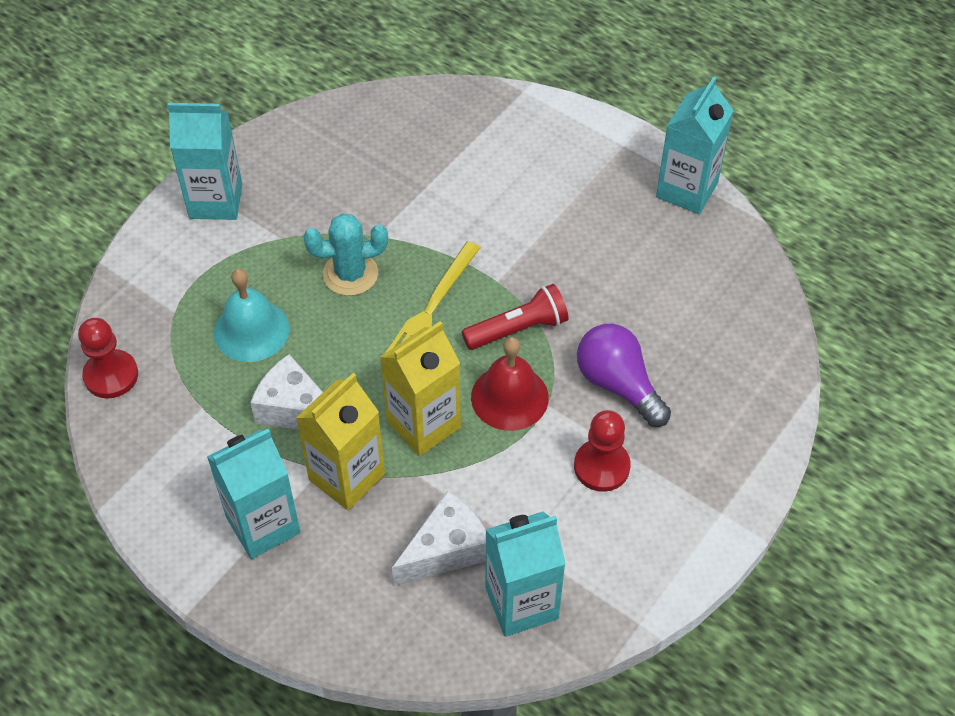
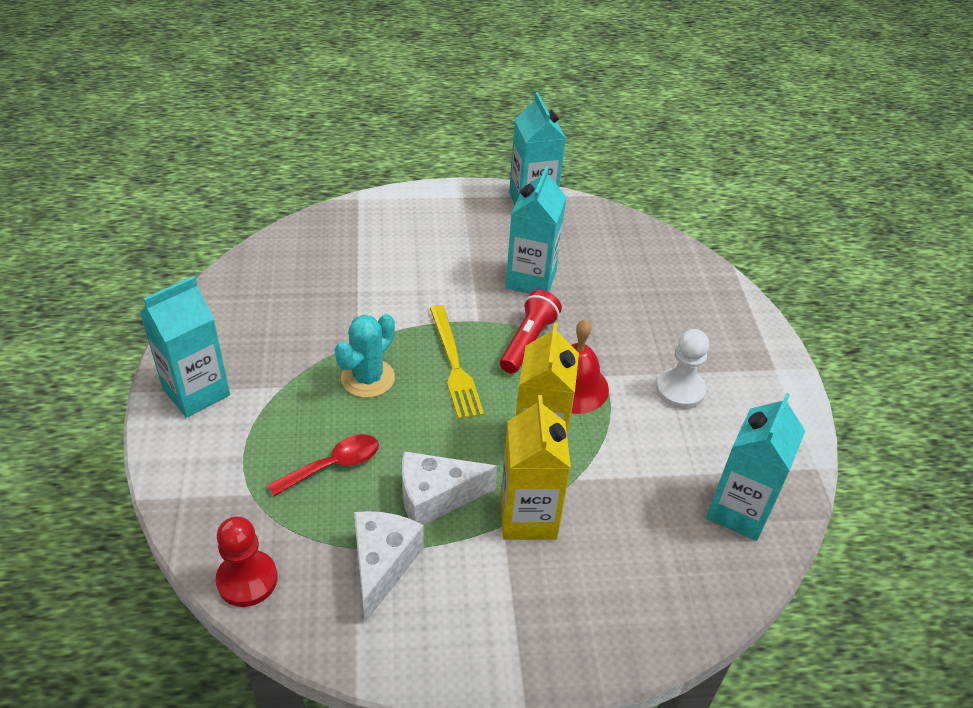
camera: 45 degrees left, 10 degrees down
turquoise carton [207,429,301,559] -> turquoise carton moved to [505,166,566,294]
turquoise bell [214,269,289,362] -> red spoon [268,434,379,496]
white cheese [392,491,486,586] -> white cheese moved to [354,511,424,622]
red pawn [574,410,631,492] -> white pawn [656,329,709,409]
purple light bulb [577,324,671,427] -> none

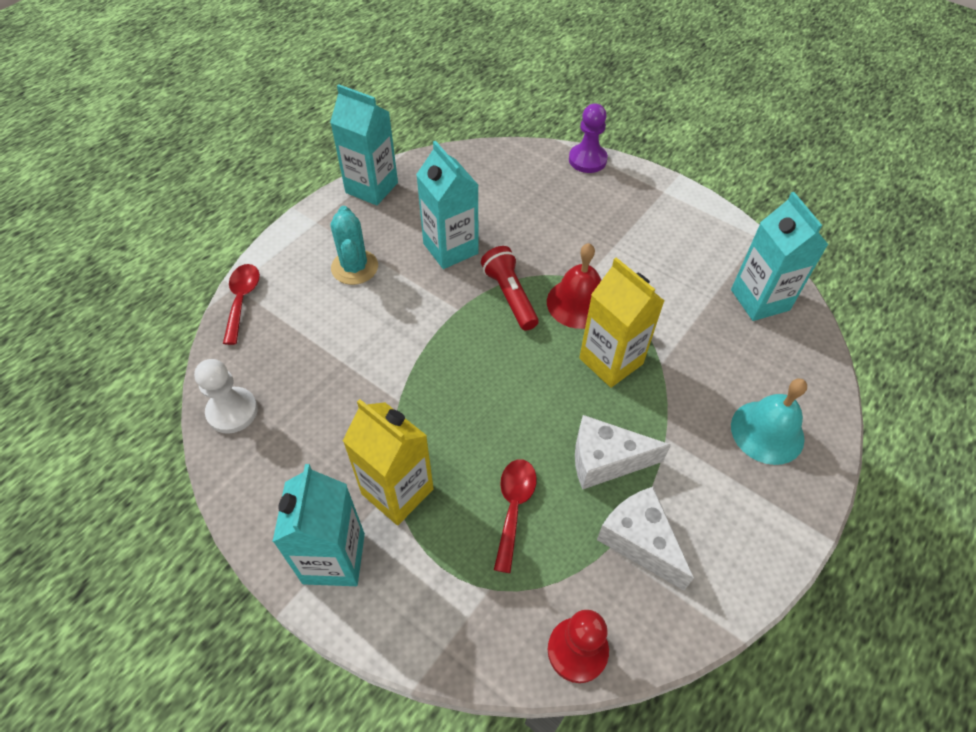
camera: 45 degrees left, 10 degrees up
turquoise cactus [334,314,395,398] -> turquoise cactus moved to [331,206,378,285]
white cheese [402,451,497,525] -> white cheese turned 60 degrees clockwise [575,415,671,490]
yellow fork [430,305,484,420] -> none
yellow carton [500,395,571,540] -> yellow carton moved to [343,399,434,525]
white pawn [656,329,709,409] -> white pawn moved to [194,359,258,434]
none -> red spoon [223,264,260,345]
none -> purple pawn [569,104,608,173]
none -> turquoise bell [731,379,807,465]

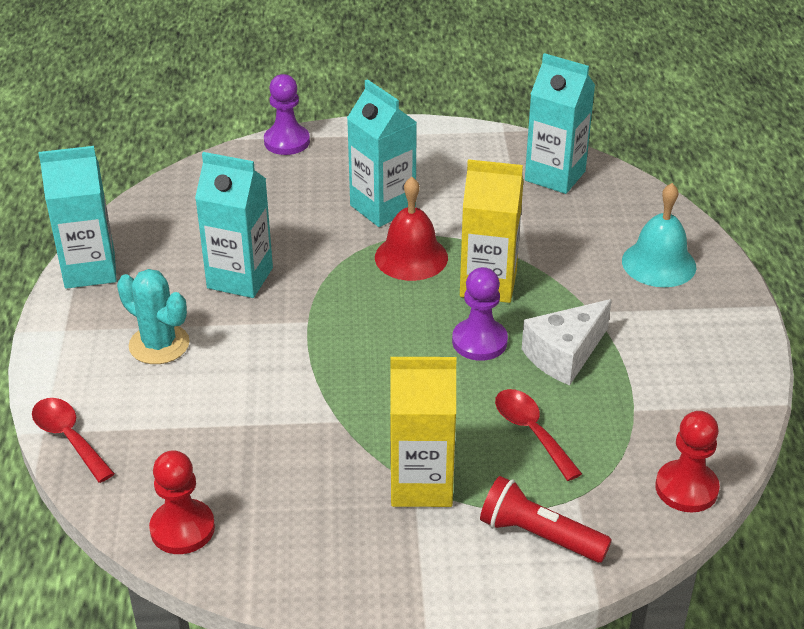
camera: 40 degrees left, 15 degrees down
white pawn [194,359,258,434] -> red pawn [149,450,215,554]
turquoise carton [272,464,365,586] -> turquoise carton moved to [347,79,417,227]
red flashlight [481,246,539,331] -> red flashlight moved to [480,476,612,563]
white cheese [597,487,694,591] -> none
none -> purple pawn [452,267,508,361]

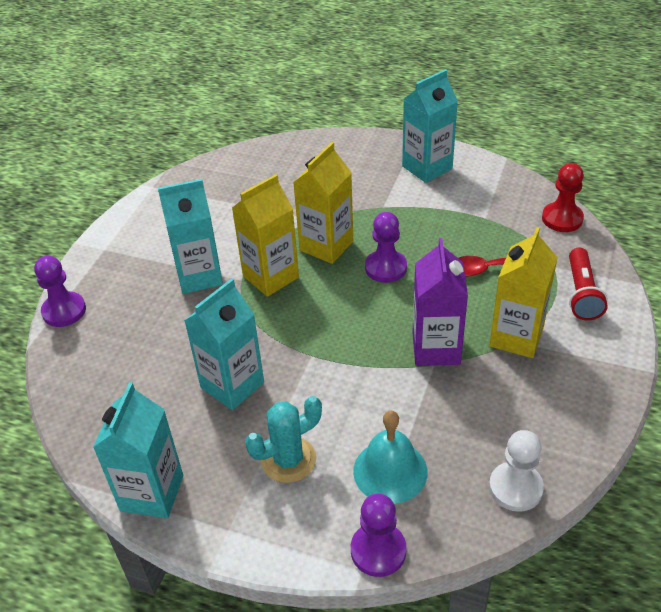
camera: 65 degrees left, 5 degrees up
red spoon [32,398,115,483] -> purple pawn [351,494,406,577]
red pawn [149,450,215,554] -> white pawn [489,430,544,512]
red bell [375,177,448,281] -> yellow carton [232,174,299,297]
red flashlight [480,476,612,563] -> red flashlight turned 45 degrees counterclockwise [569,247,608,321]
white cheese [522,299,612,385] -> none
turquoise carton [525,53,595,194] -> turquoise carton moved to [402,69,458,183]
turquoise bell [622,183,696,287] -> turquoise bell moved to [353,411,428,504]
none -> purple carton [413,238,468,366]

